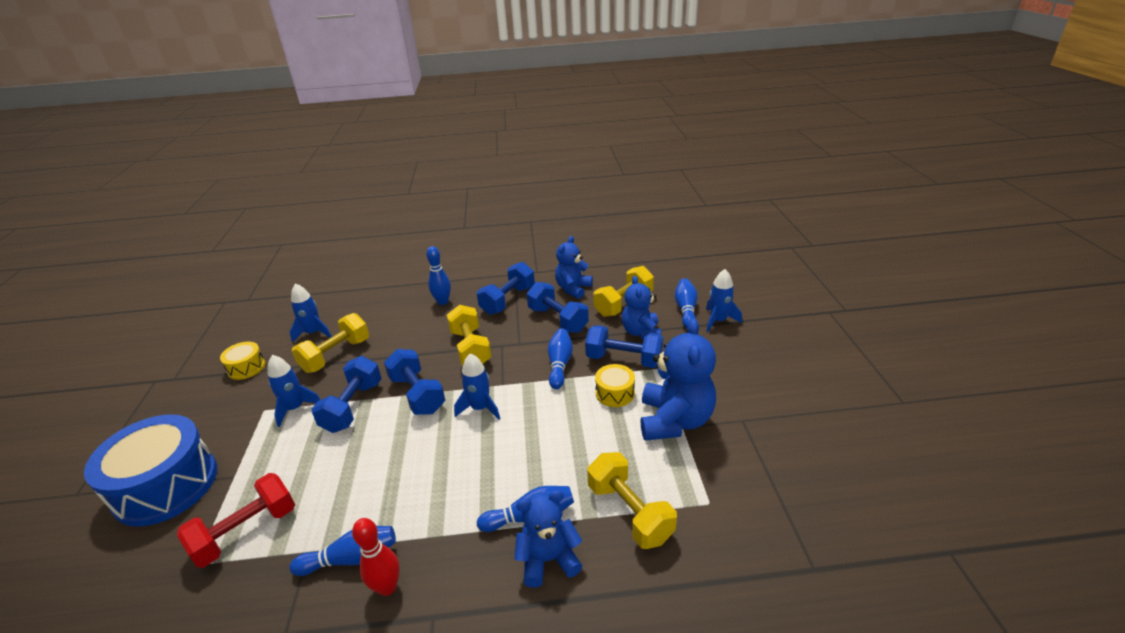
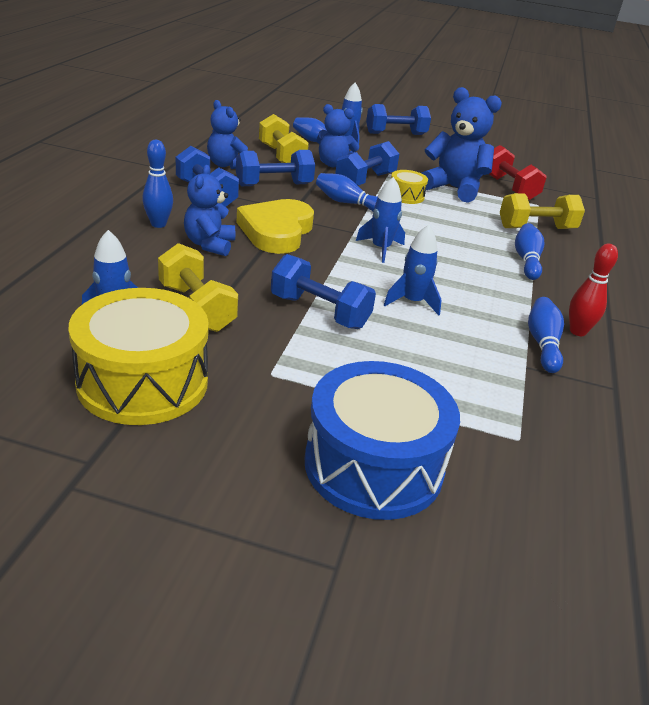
camera: 75 degrees left, 0 degrees up
red dumbbell [177,473,295,568] -> red dumbbell moved to [490,145,547,200]
yellow drum [220,342,265,380] -> yellow drum [69,288,209,425], size x2.14
blue rocket [268,355,320,427] -> blue rocket moved to [384,225,441,316]
blue dumbbell [384,349,445,415] -> blue dumbbell moved to [366,104,431,135]
yellow dumbbell [447,305,491,365] -> yellow heart [236,199,314,254]
blue teddy bear [514,490,582,588] -> blue teddy bear moved to [184,165,235,256]

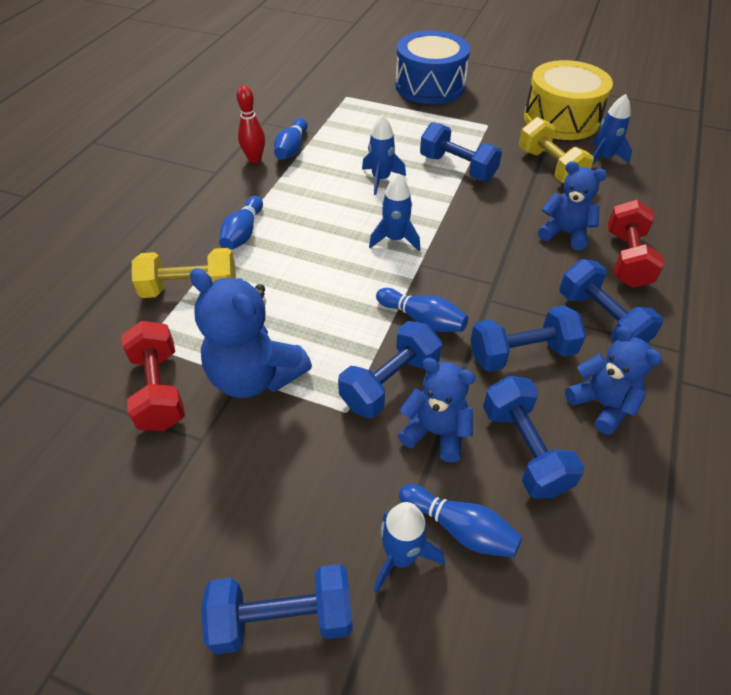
camera: 170 degrees left, 15 degrees up
blue bowling pin [142,140,173,228] -> red dumbbell [608,200,665,288]
blue teddy bear [184,165,235,256] -> blue teddy bear turned 75 degrees counterclockwise [538,161,607,251]
yellow heart [236,199,314,254] -> none
yellow dumbbell [259,114,309,163] -> blue dumbbell [483,376,584,499]
yellow drum [391,170,428,204] -> none

